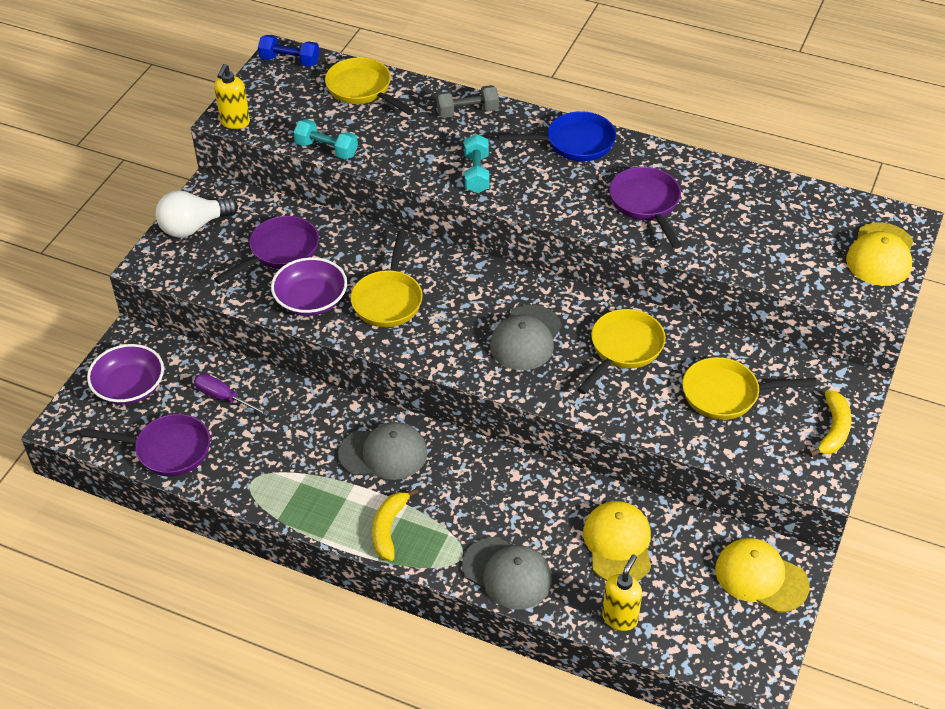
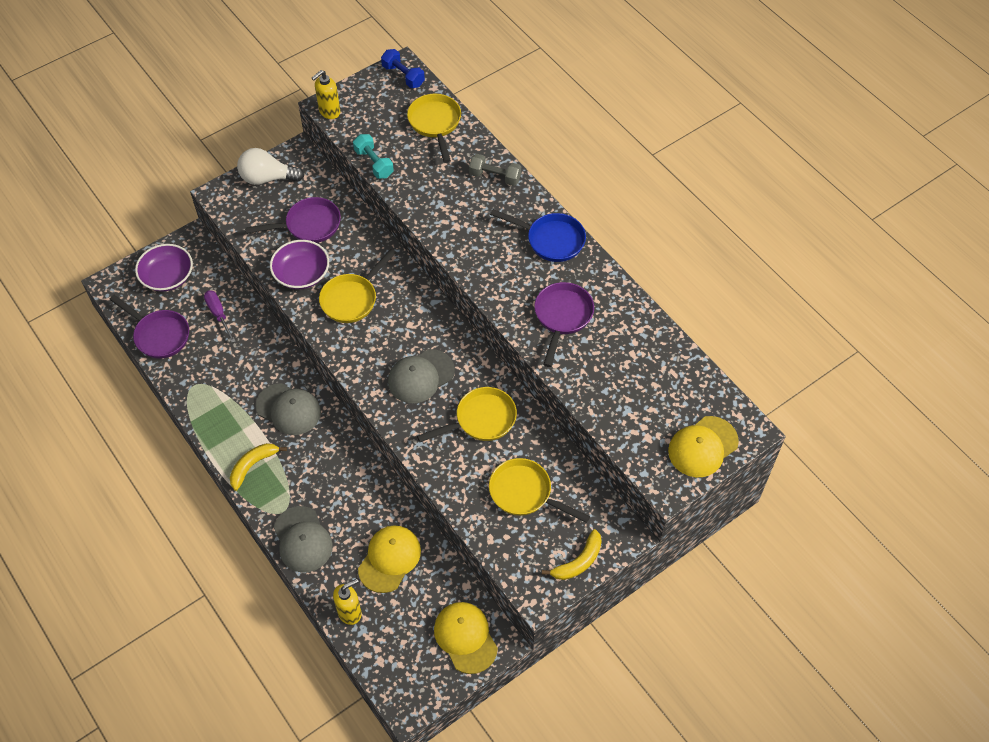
camera: 30 degrees right, 10 degrees up
turquoise dumbbell [464,134,489,193] -> none

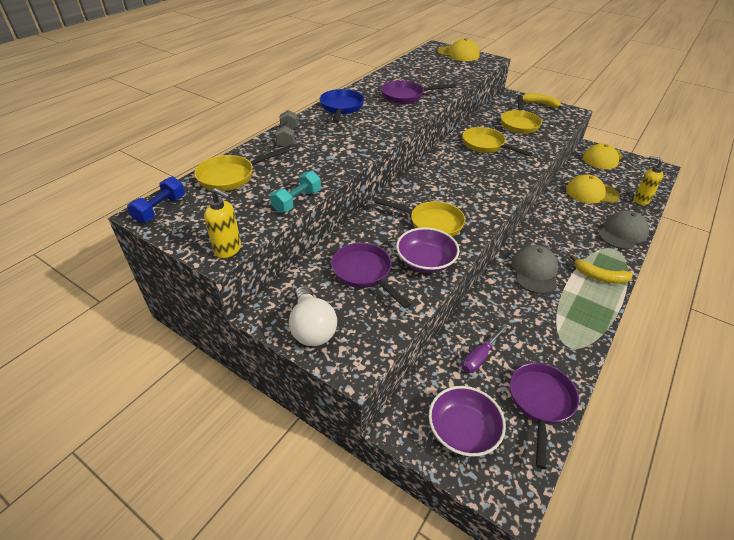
camera: 110 degrees left, 15 degrees down
grey cap [388,349,455,403] -> none

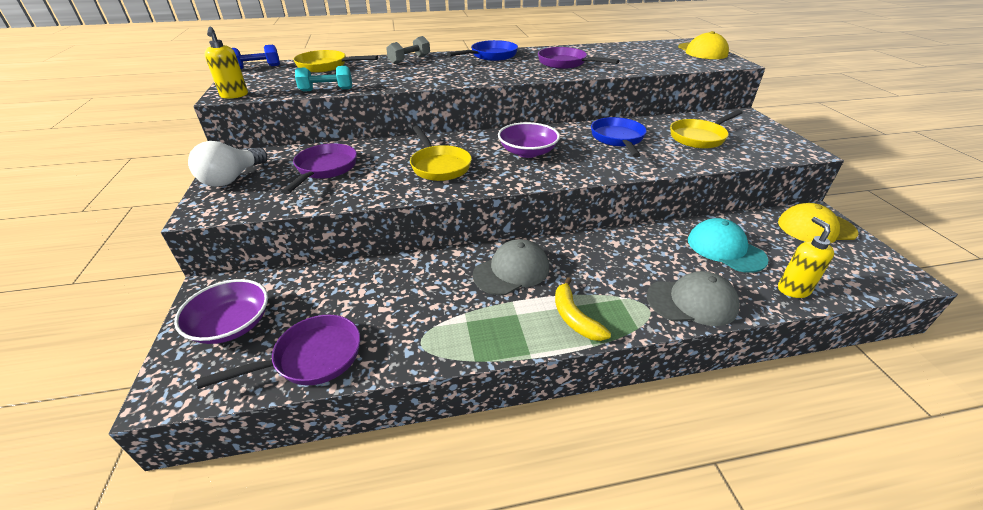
camera: 45 degrees right, 5 degrees down
purple bowl [396,227,460,273] -> purple bowl moved to [498,122,560,158]
yellow pan [462,127,533,157] -> blue pan [591,117,647,157]
purple screwdriver [462,324,508,373] -> none
yellow banana [523,93,563,110] -> none
yellow cap [566,174,620,204] -> turquoise cap [688,218,768,273]

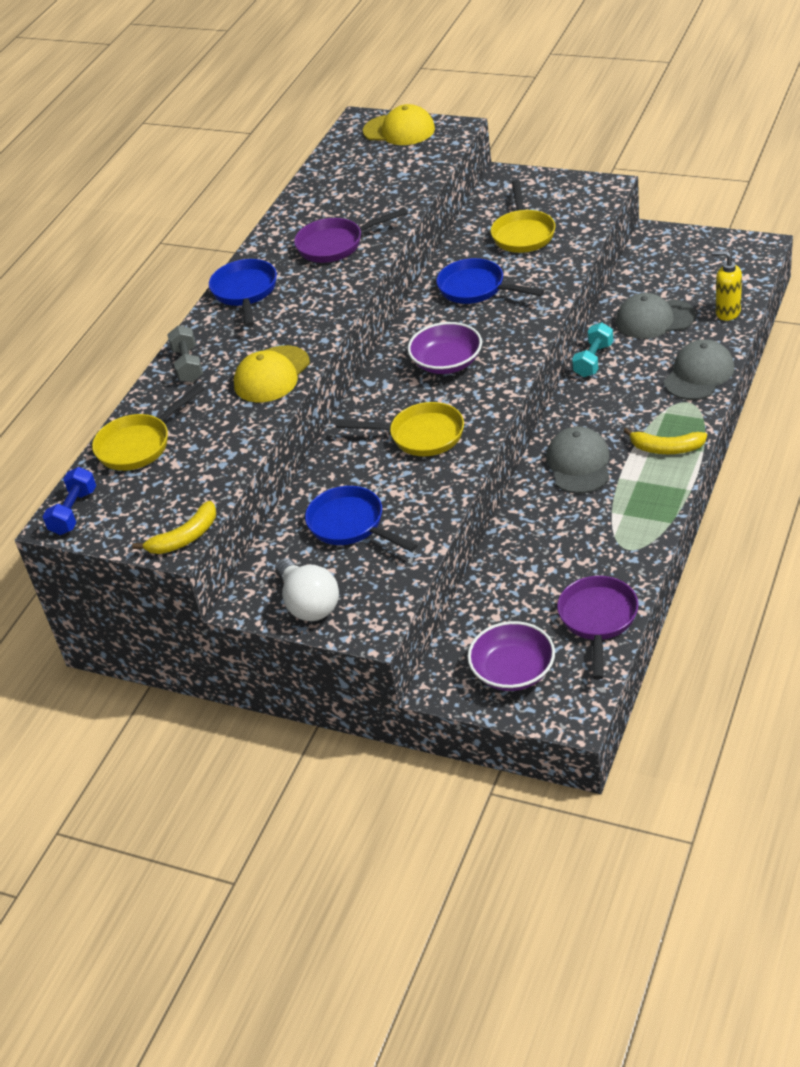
camera: 50 degrees left, 5 degrees up
yellow soap dispenser [205,27,248,99] -> yellow banana [132,501,216,554]
purple pan [281,144,357,194] -> blue pan [305,486,418,552]
turquoise dumbbell [295,66,352,91] -> turquoise dumbbell moved to [572,322,613,377]
turquoise cap [688,218,768,273] -> grey cap [616,293,696,339]
yellow cap [778,203,858,243] -> yellow cap moved to [234,345,310,402]

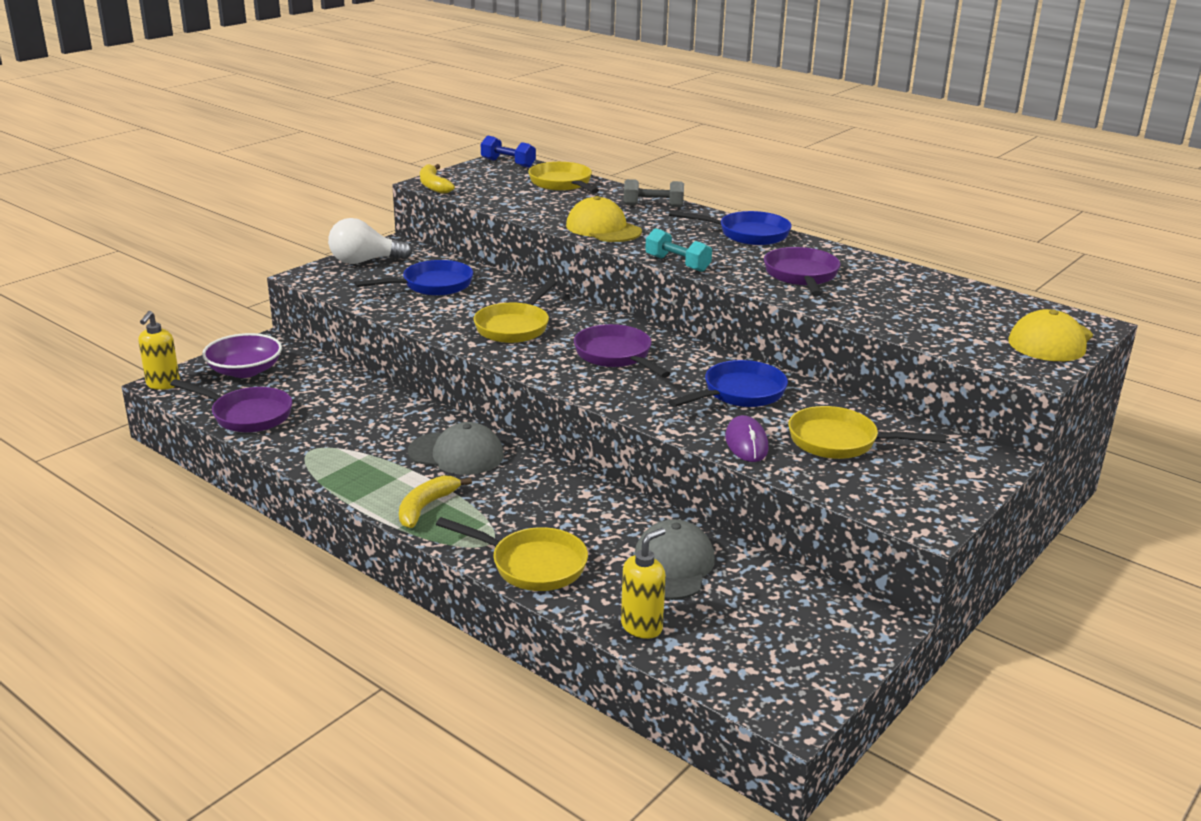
camera: 100 degrees right, 15 degrees down
purple bowl [408,322,482,374] -> purple pan [574,324,671,378]
turquoise dumbbell [572,322,613,377] -> turquoise dumbbell moved to [645,228,712,272]
grey cap [664,339,734,400] -> yellow pan [436,517,588,591]
none -> yellow soap dispenser [138,311,180,390]
none -> purple mouse [725,415,768,462]

